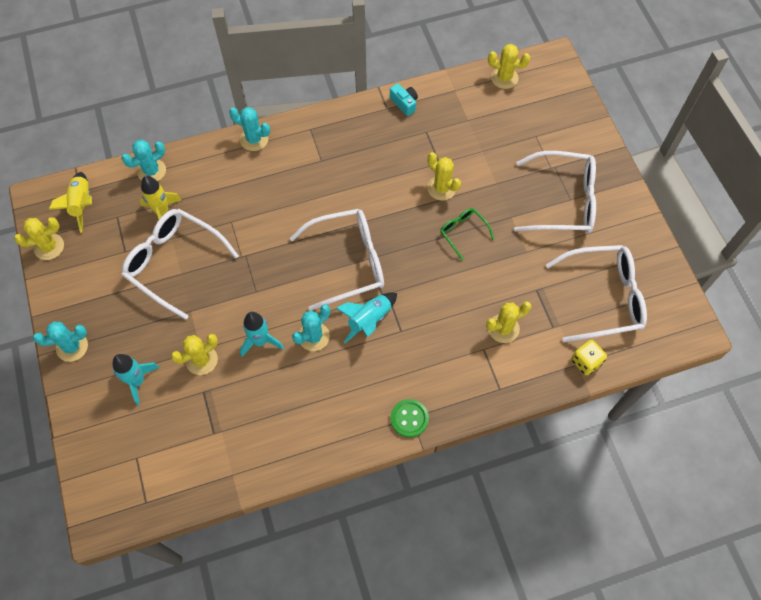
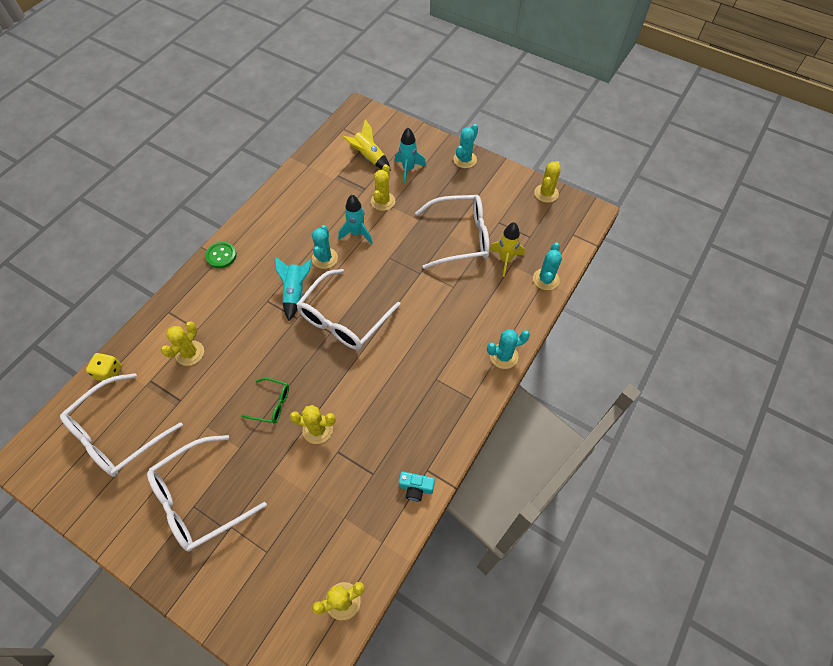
camera: 140 degrees right, 5 degrees down
yellow rocket [49,172,92,233] -> yellow rocket moved to [342,119,391,171]

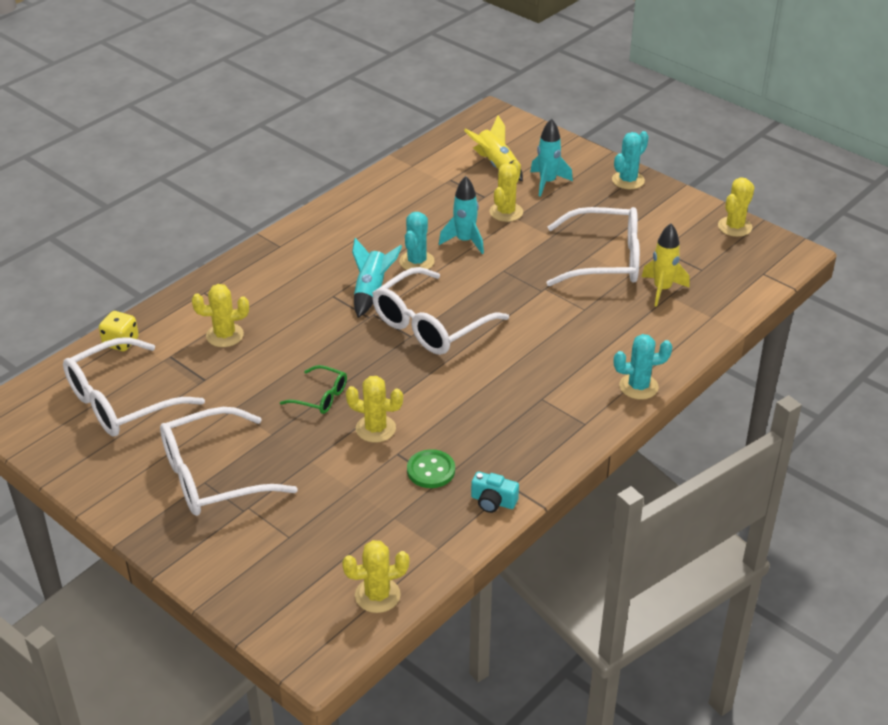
camera: 10 degrees right, 20 degrees down
yellow cactus [161,322,204,366] -> yellow cactus turned 45 degrees clockwise [192,284,249,347]
green button [205,242,237,268] -> green button moved to [407,449,455,488]
turquoise cactus [533,242,562,290] -> none

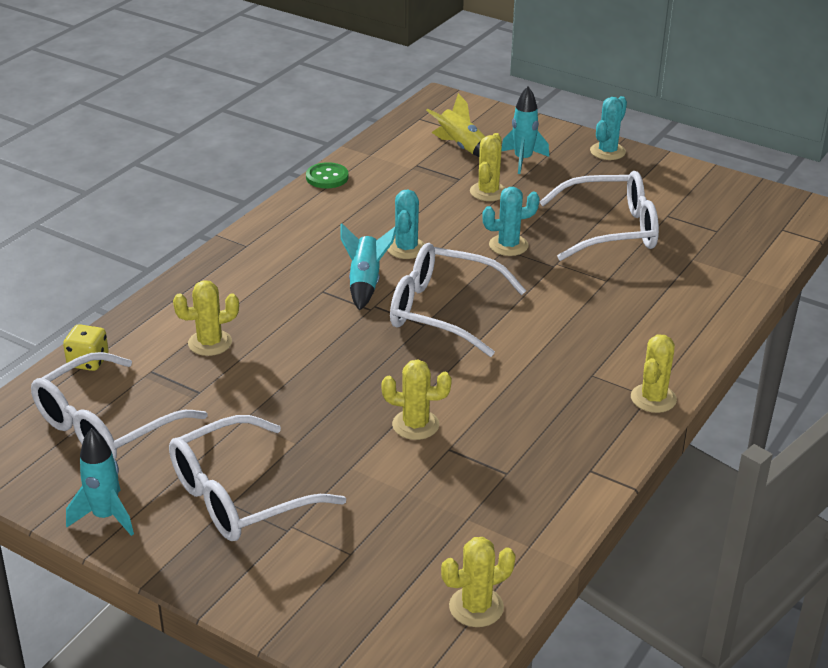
camera: 10 degrees left, 5 degrees down
green glasses [280,365,347,414] -> none
white glasses [372,267,509,355] -> white glasses turned 75 degrees clockwise [390,243,526,357]
green button [407,449,455,488] -> green button moved to [306,162,349,188]
turquoise rocket [439,176,484,254] -> turquoise rocket moved to [66,428,134,536]
turquoise camera [471,471,519,513] -> none
turquoise cactus [614,334,672,400] -> turquoise cactus moved to [482,187,540,256]
yellow rocket [642,223,690,307] -> none
yellow cactus [718,177,755,237] -> yellow cactus moved to [631,334,677,413]

